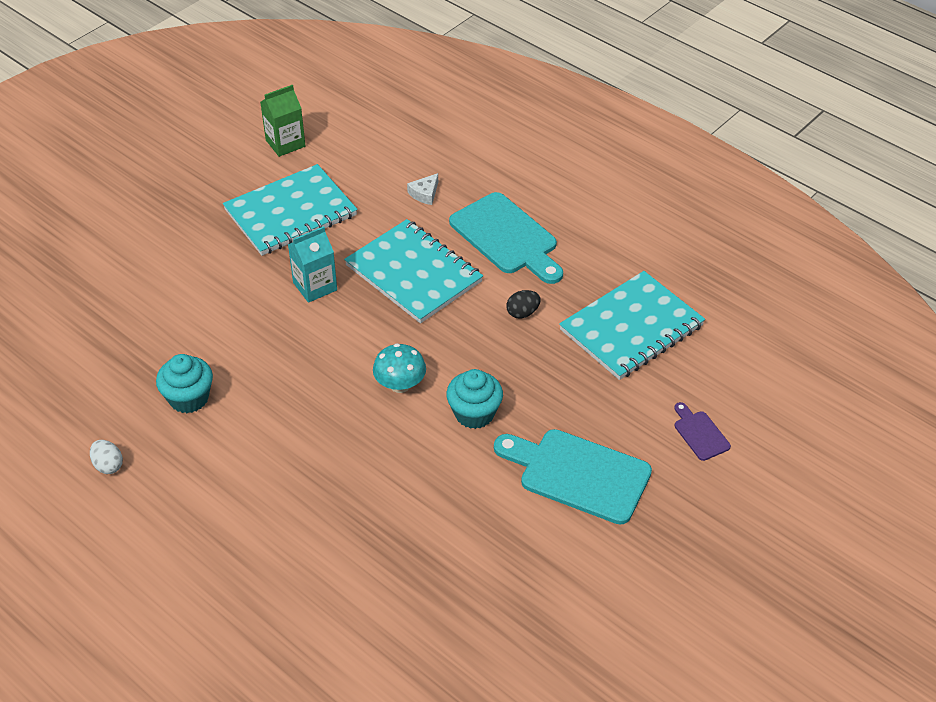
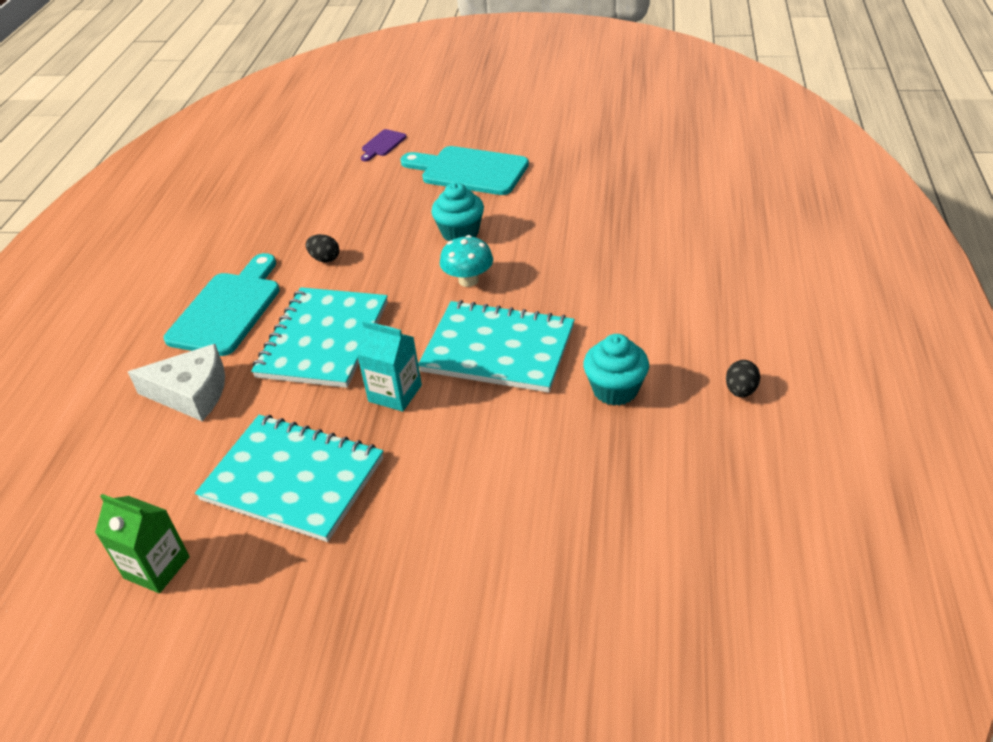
camera: 120 degrees left, 5 degrees down
white egg [90,440,123,474] -> black egg [726,360,760,397]
white cheese [407,173,438,205] -> white cheese [128,344,225,421], size x2.00
turquoise cutting board [494,429,652,525] -> turquoise cutting board turned 120 degrees clockwise [401,146,529,195]
turquoise notebook [559,271,705,380] -> turquoise notebook moved to [418,300,575,393]

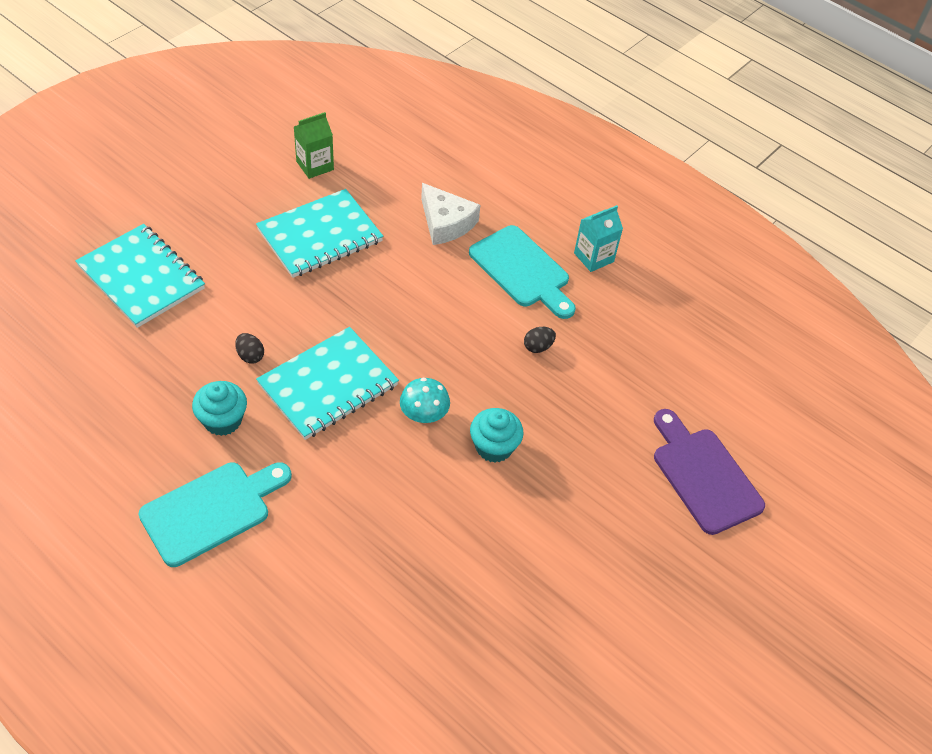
camera: 115 degrees right, 10 degrees up
white cheese [128,344,225,421] -> white cheese turned 75 degrees counterclockwise [421,183,480,245]
turquoise notebook [251,287,388,388] -> turquoise notebook moved to [75,224,205,328]
turquoise carton [357,320,422,412] -> turquoise carton moved to [574,205,623,272]
purple cutting board [361,129,406,161] -> purple cutting board [654,409,765,535], size x2.12
turquoise cutting board [401,146,529,195] -> turquoise cutting board moved to [139,462,292,567]
black egg [726,360,760,397] -> black egg moved to [235,333,264,364]

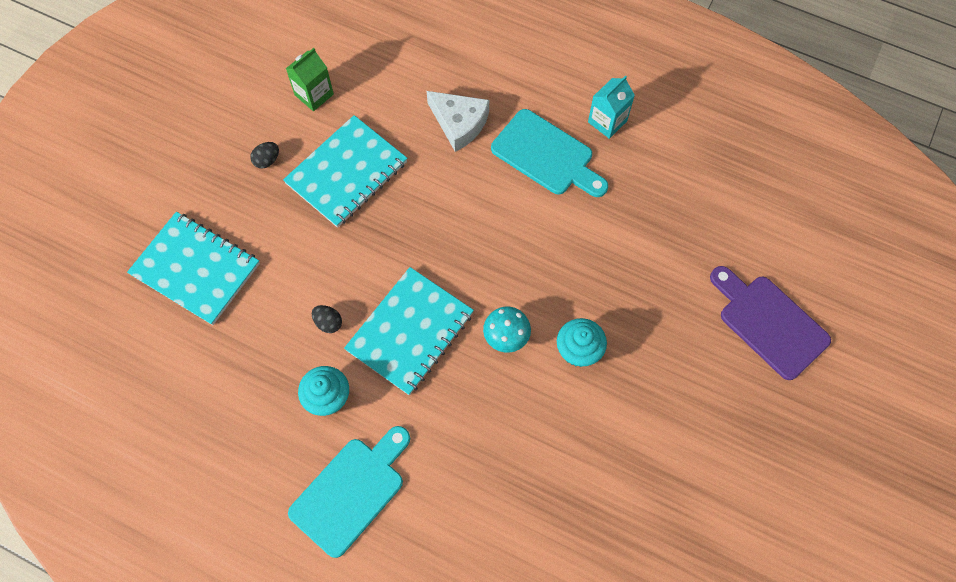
camera: 10 degrees left, 15 degrees up
black egg [524,327,556,353] -> black egg moved to [250,142,279,169]

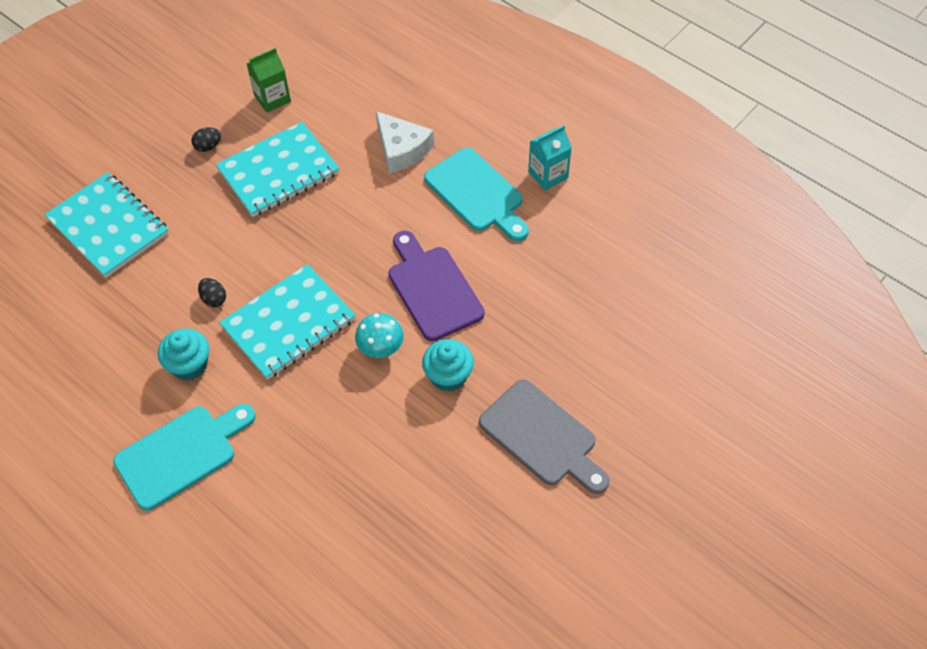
camera: 15 degrees right, 10 degrees down
purple cutting board [710,266,831,380] -> purple cutting board moved to [389,231,485,341]
none -> grey cutting board [479,379,610,494]

